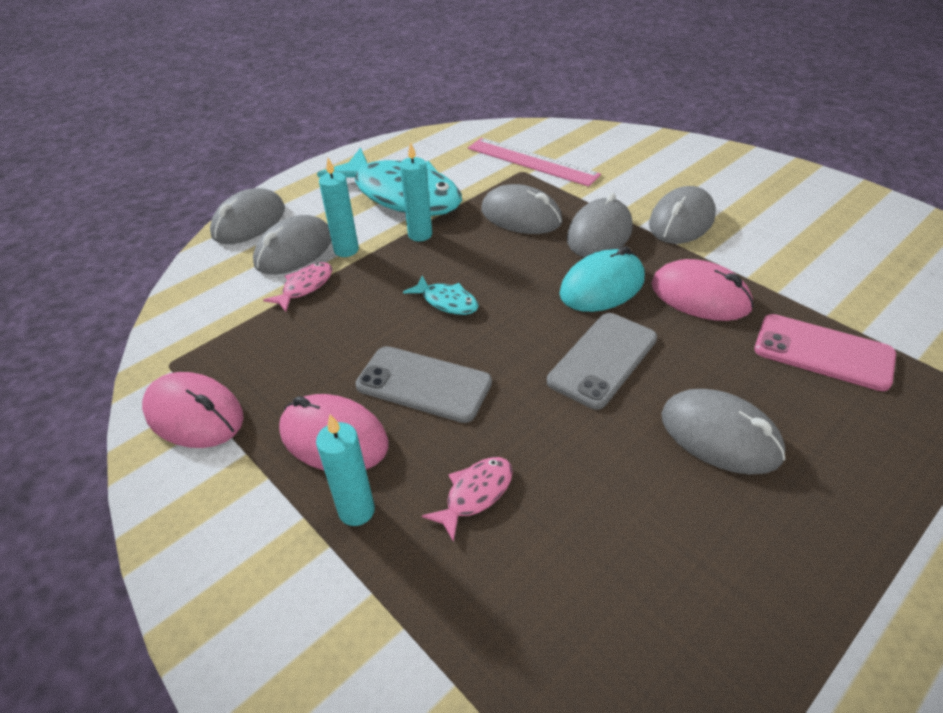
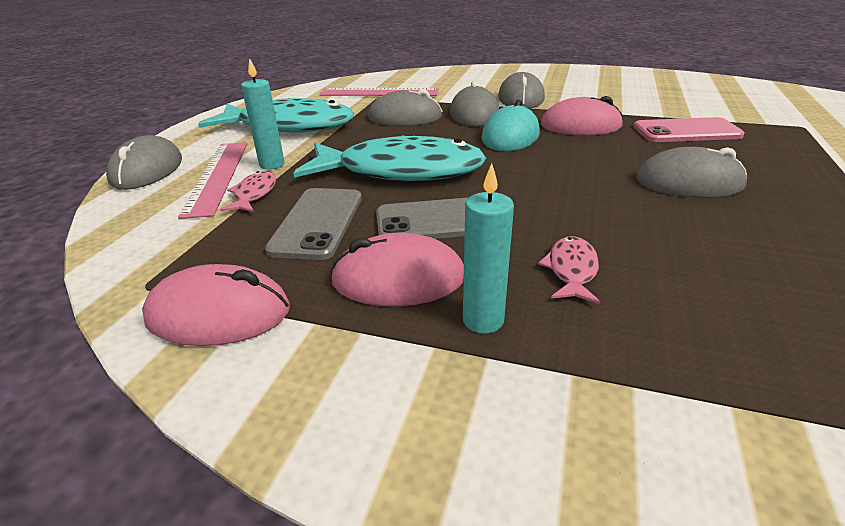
camera: 30 degrees left, 10 degrees down
grey mouse [253,215,331,275] -> pink ruler [178,142,248,219]
turquoise candle [400,142,432,241] -> none
turquoise fish [403,276,479,315] -> turquoise fish [293,135,486,181], size x2.42
grey phone [547,313,657,409] -> grey phone moved to [265,188,362,260]

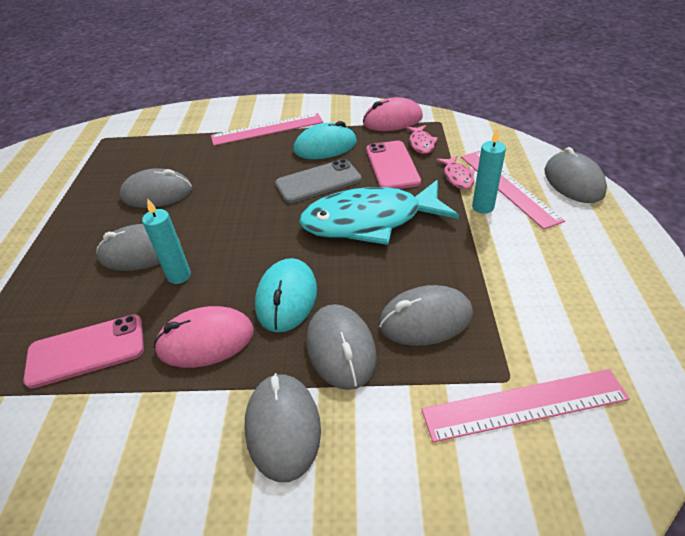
camera: 165 degrees right, 10 degrees up
turquoise fish [198,98,354,132] -> none
grey phone [265,188,362,260] -> pink phone [366,141,421,189]
pink mouse [330,233,464,306] -> turquoise mouse [294,121,357,159]
turquoise candle [463,163,514,334] -> turquoise candle moved to [142,198,191,284]
pink fish [538,236,600,304] -> pink fish moved to [406,125,438,154]
none -> grey mouse [120,168,192,208]
none -> pink ruler [211,113,323,146]

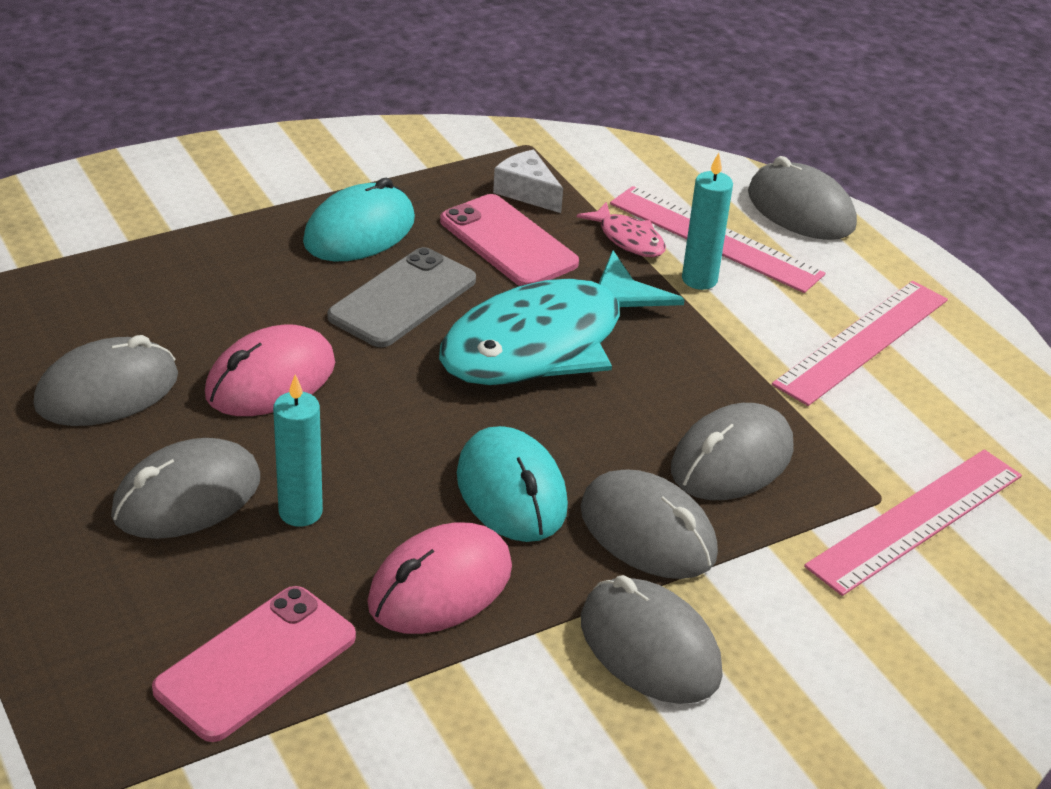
camera: 35 degrees left, 5 degrees down
pink ruler [211,113,323,146] -> pink ruler moved to [772,281,948,406]
pink mouse [363,97,423,131] -> pink mouse moved to [205,325,335,416]
pink fish [406,125,438,154] -> white cheese [493,150,563,213]

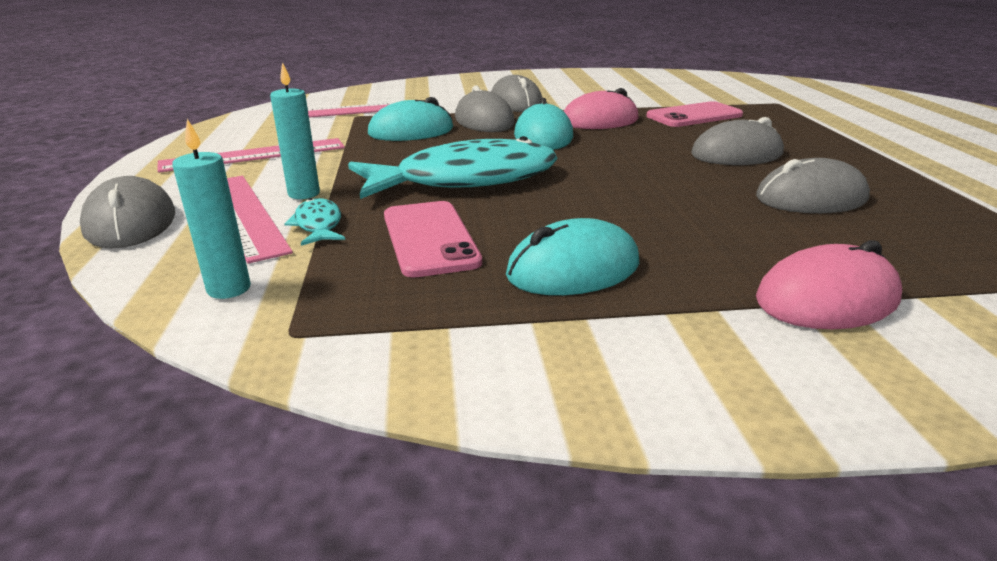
camera: 155 degrees left, 10 degrees down
pink mouse [205,325,335,416] -> pink mouse moved to [756,240,902,329]
turquoise candle [273,374,323,527] -> turquoise candle moved to [172,119,251,299]
grey phone [327,247,476,347] -> none
white cheese [493,150,563,213] -> none
pink fish [577,202,666,257] -> turquoise fish [284,198,345,246]
grey mouse [671,403,793,500] -> turquoise mouse [368,97,453,141]

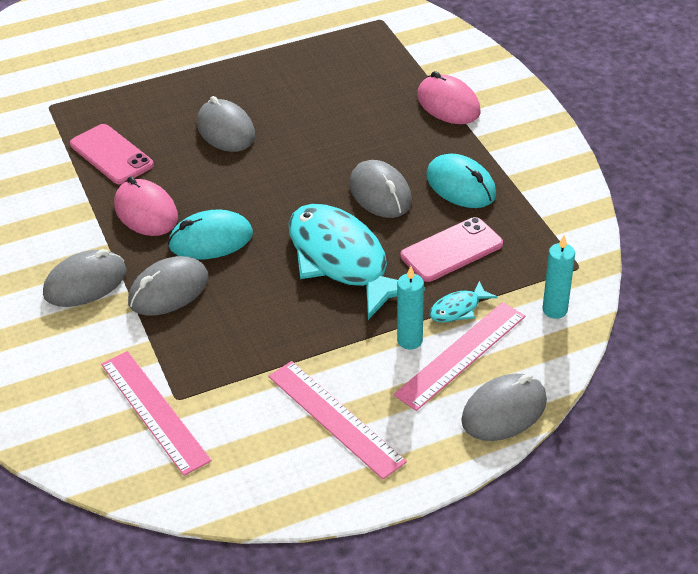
camera: 105 degrees left, 15 degrees up
turquoise mouse [368,97,453,141] -> none
grey mouse [756,158,870,213] -> grey mouse moved to [350,160,412,218]

